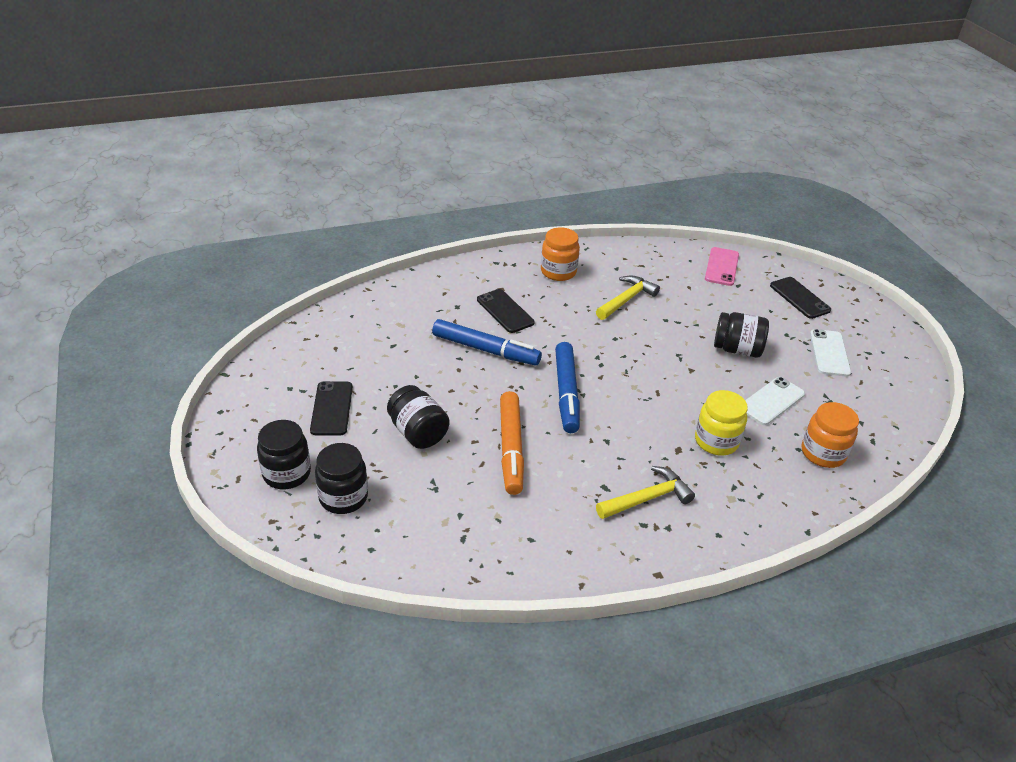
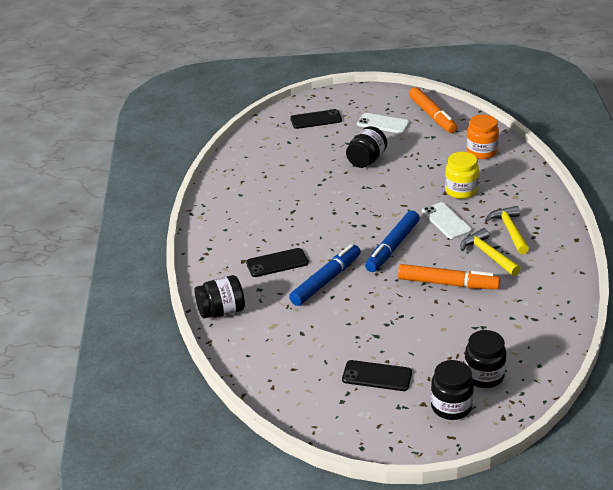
camera: 70 degrees left, 5 degrees down
black jar [387,385,449,449] -> black jar moved to [194,275,245,318]
orange jar [541,227,580,281] -> none
blue marker [555,342,580,433] -> blue marker turned 105 degrees clockwise [365,210,420,272]
yellow hammer [596,276,660,320] -> yellow hammer moved to [461,228,521,276]
pink phone [705,247,739,286] -> none
white phone [745,377,805,425] -> white phone moved to [422,202,472,239]
none -> orange marker [409,87,457,133]

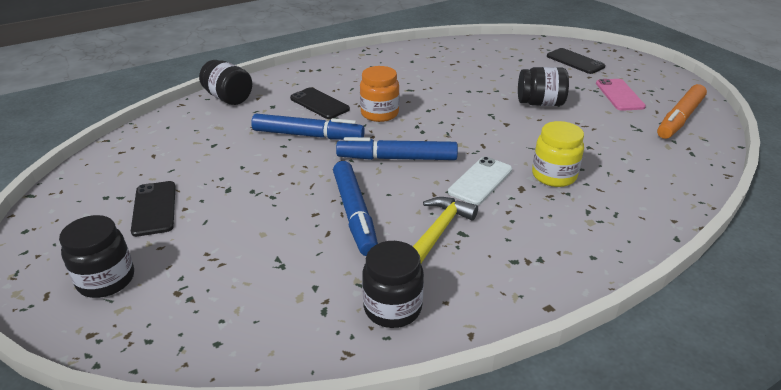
camera: 60 degrees right, 0 degrees up
white phone [357,113,410,134] -> pink phone [596,79,646,111]
orange marker [398,264,500,290] -> blue marker [333,161,378,256]
black jar [464,330,507,388] -> black jar moved to [362,241,424,328]
orange jar [466,115,499,159] -> orange jar moved to [360,66,400,122]
yellow hammer [485,206,529,255] -> none

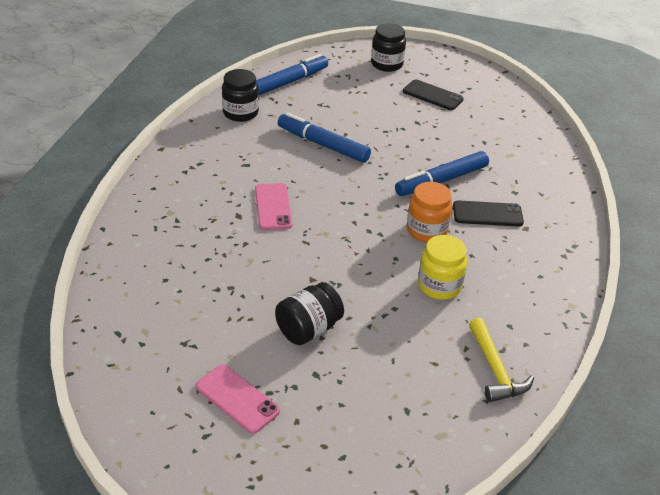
camera: 135 degrees right, 5 degrees up
black jar [199,60,252,105] -> none
blue marker [336,137,458,160] -> blue marker moved to [256,54,328,95]
yellow hammer [413,197,478,263] -> yellow hammer moved to [469,318,534,402]
white phone [448,157,512,205] -> pink phone [255,183,292,230]
yellow jar [532,121,584,187] -> yellow jar moved to [418,235,467,300]
black phone [547,48,605,74] -> none
orange marker [657,84,707,139] -> none

